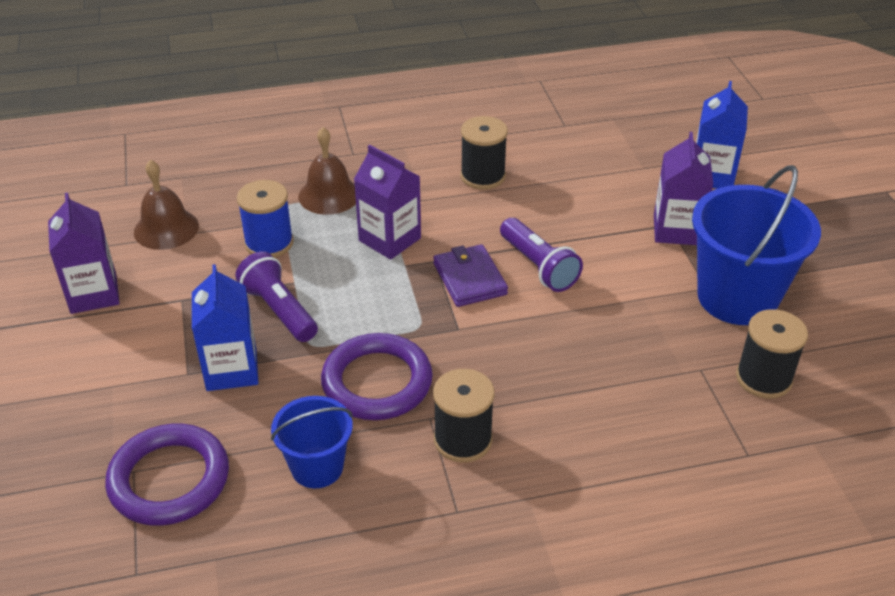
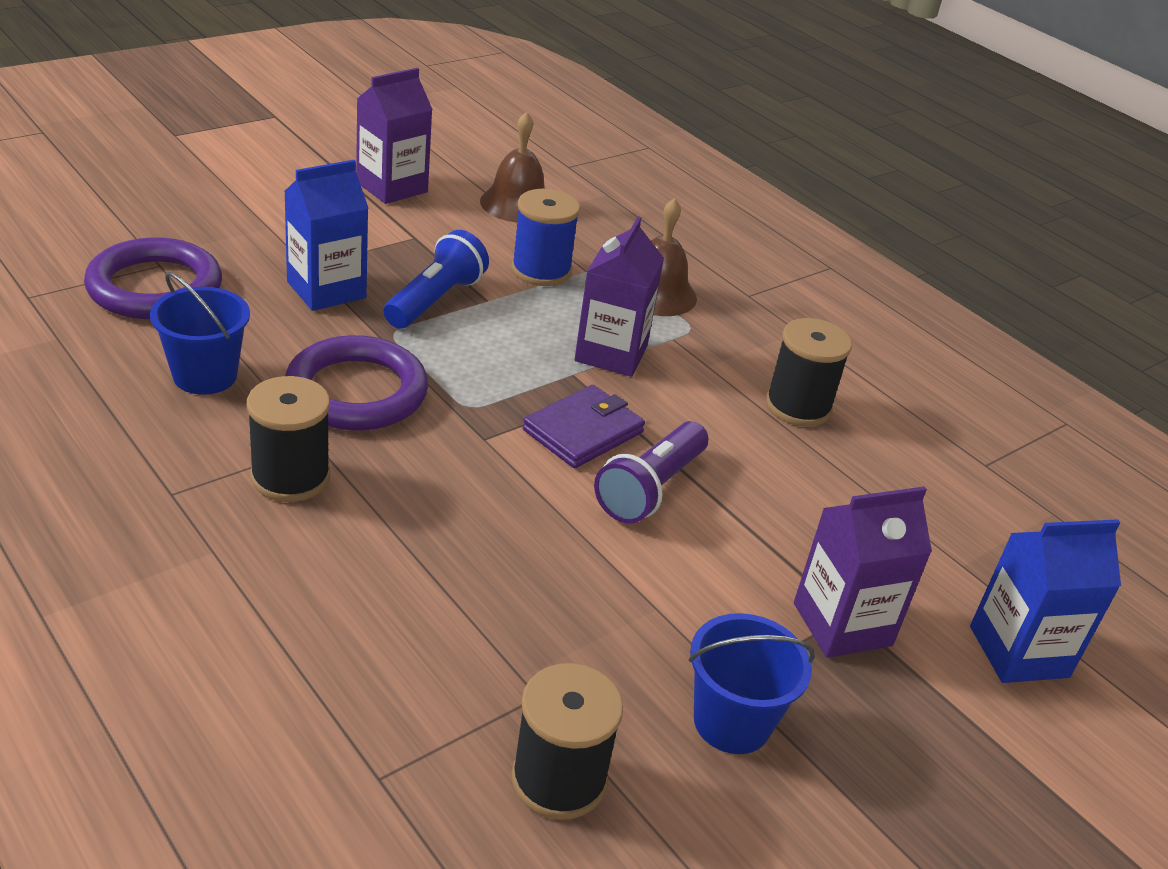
camera: 60 degrees right, 5 degrees down
purple flashlight [235,251,318,342] -> blue flashlight [384,230,489,329]
blue bucket [692,165,821,325] -> blue bucket [689,613,815,754], size x0.56

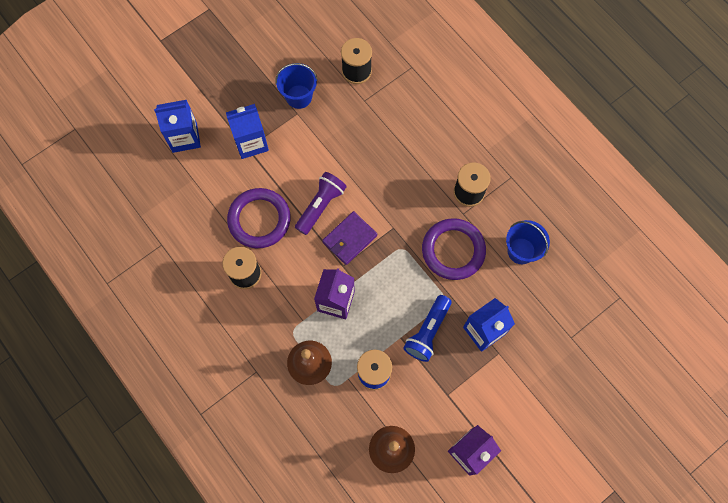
camera: 175 degrees left, 35 degrees up
purple ring [84,237,222,319] -> purple ring moved to [227,188,291,248]
purple carton [794,487,932,658] -> blue carton [226,104,269,159]

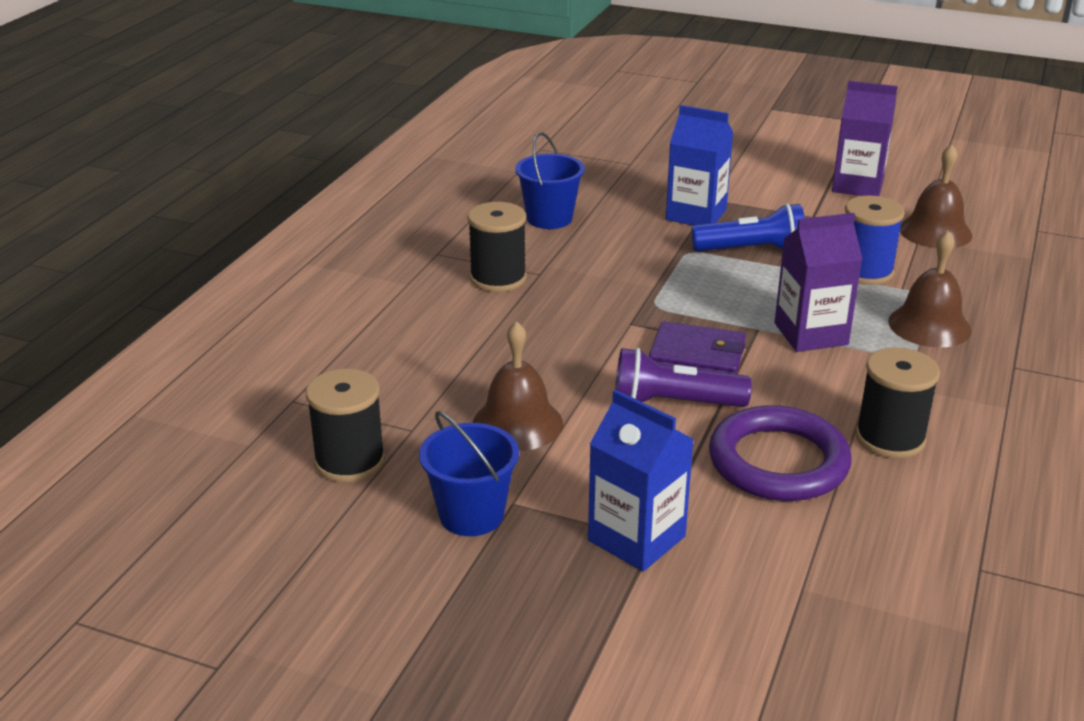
camera: 120 degrees left, 40 degrees down
blue carton [154,100,201,153] -> none
purple ring [422,218,486,280] -> none
none -> brown bell [473,321,563,451]

